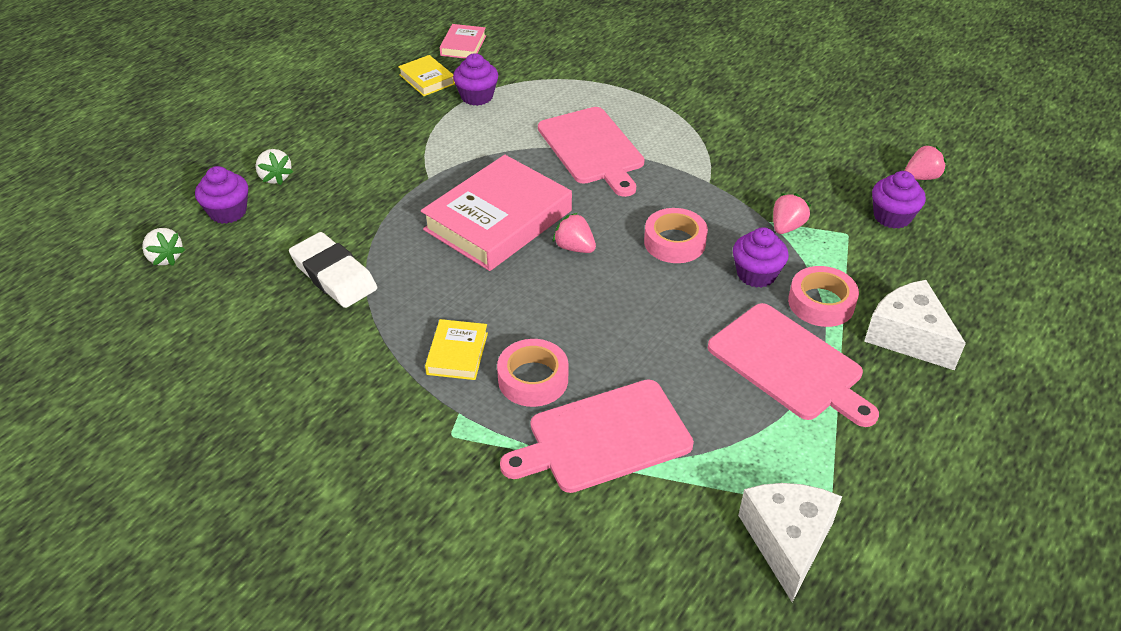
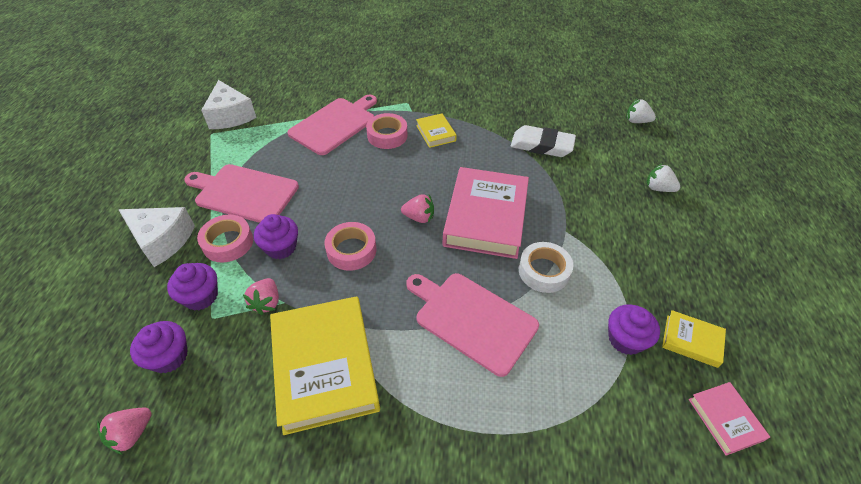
camera: 150 degrees right, 5 degrees up
purple cupcake [195,166,248,224] -> purple cupcake moved to [167,263,218,311]
none -> yellow book [270,296,380,435]
none -> white tape [519,242,573,293]

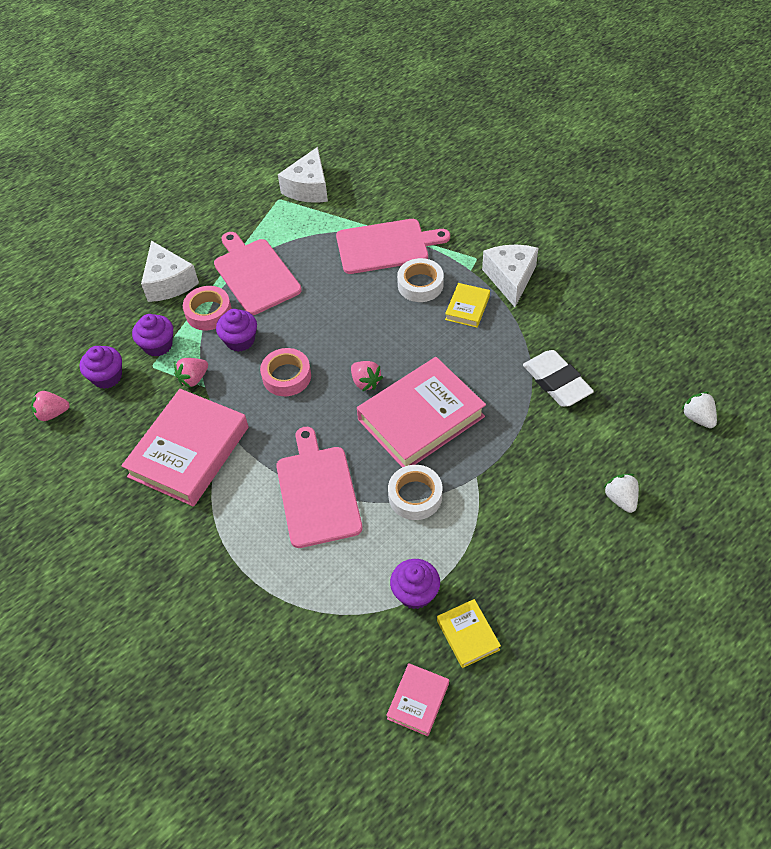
camera: 45 degrees right, 5 degrees up
yellow book [270,296,380,435] -> pink book [121,389,249,507]
pink tape [366,113,407,149] -> white tape [397,258,444,302]
none -> white cheese [482,245,538,307]

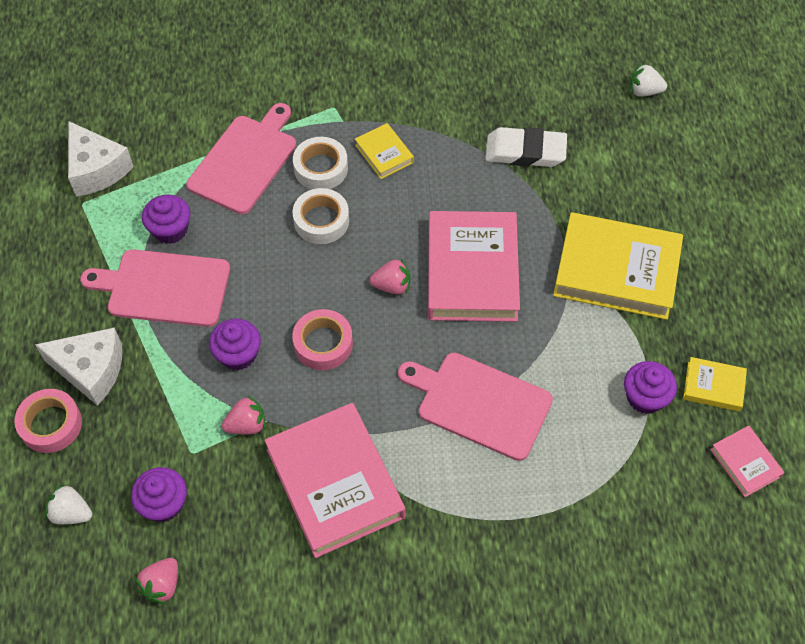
camera: 55 degrees left, 5 degrees up
purple cupcake [132,314,173,357] -> purple cupcake moved to [142,195,190,244]
pink strawberry [174,358,208,388] -> pink strawberry turned 105 degrees counterclockwise [222,395,266,435]
pink tape [183,286,232,331] -> pink tape moved to [14,389,82,453]
white tape [388,465,442,520] -> white tape moved to [293,188,349,244]
white cheese [482,245,538,307] -> none
white strawberry [604,474,639,513] -> white strawberry moved to [45,484,92,525]
none -> yellow book [553,212,683,320]

